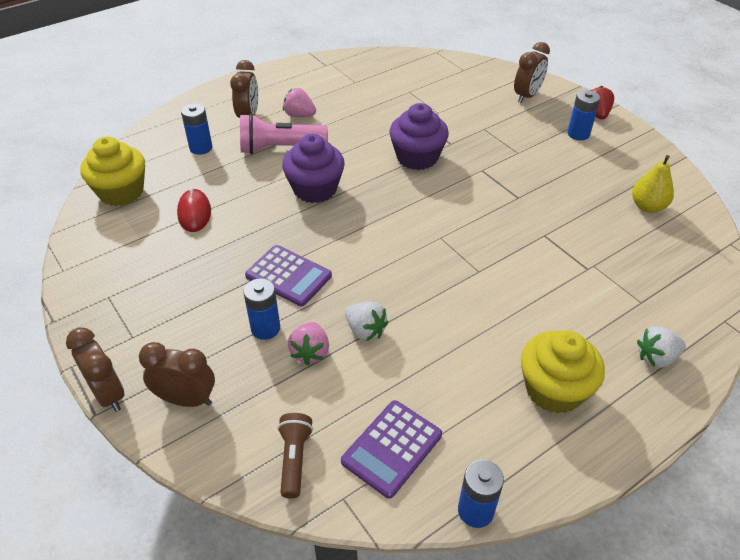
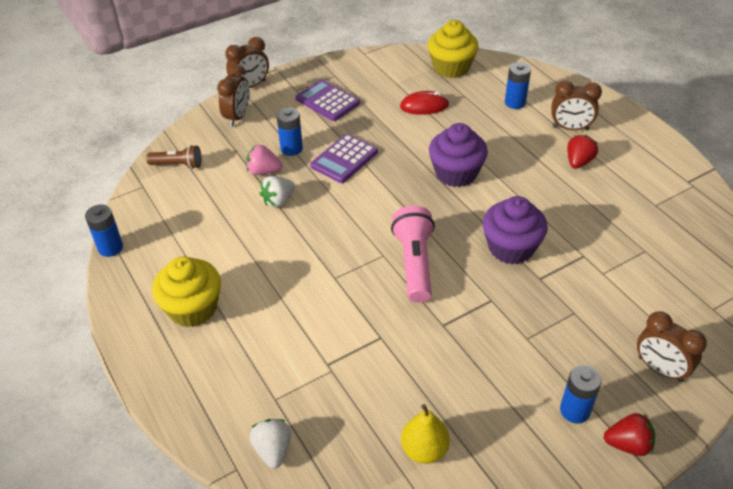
camera: 95 degrees right, 0 degrees up
pink flashlight [240,114,328,154] -> pink flashlight moved to [391,206,435,303]
pink strawberry [283,88,316,117] -> red strawberry [567,135,598,169]
purple calculator [341,400,442,499] -> purple calculator moved to [296,79,360,121]
white strawberry [637,326,686,368] -> white strawberry moved to [249,419,291,469]

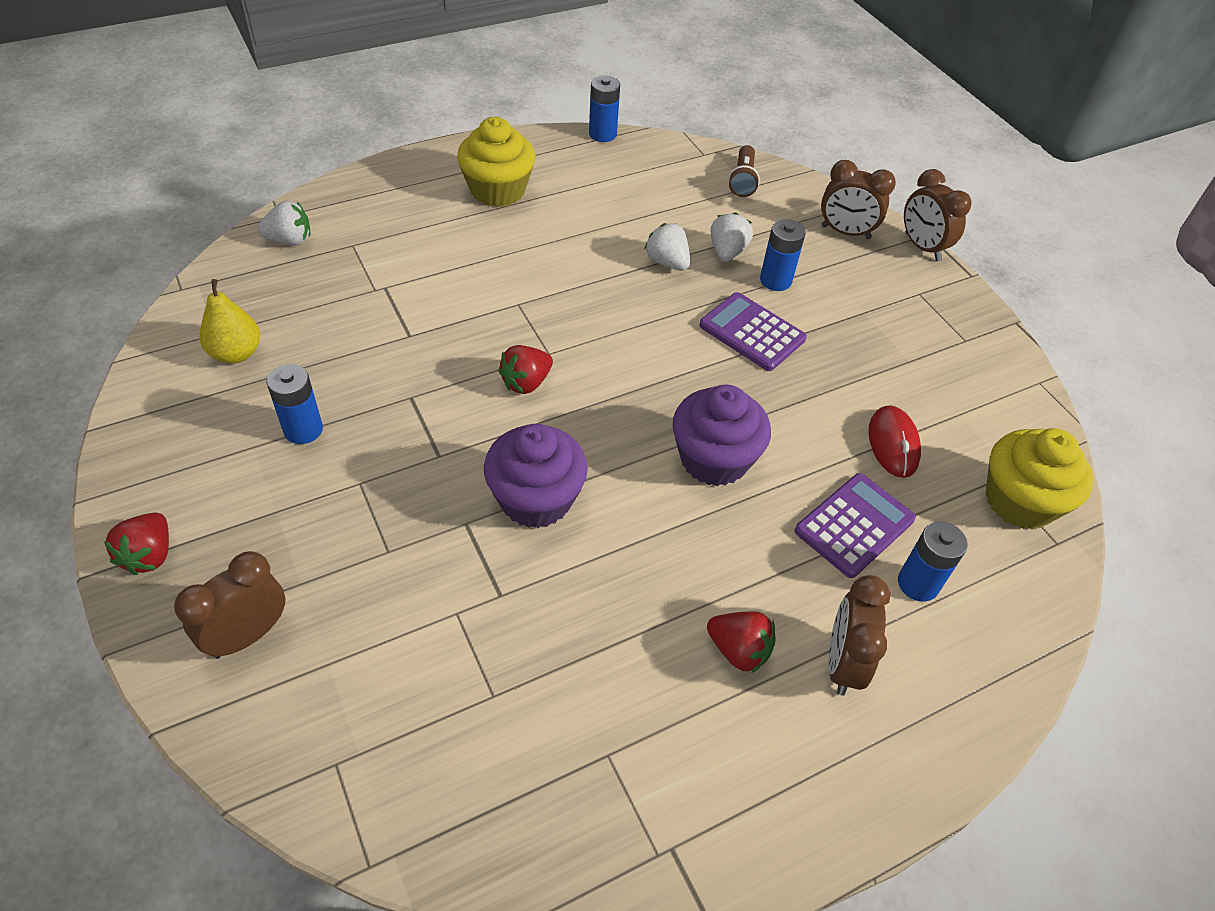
camera: 90 degrees right, 5 degrees up
pink strawberry [246,145,282,175] -> white strawberry [710,212,753,262]
purple calculator [296,79,360,121] -> purple calculator moved to [795,473,916,578]
pink flashlight [391,206,435,303] -> red strawberry [498,345,553,394]
blue battery [560,365,602,423] -> blue battery moved to [267,364,323,444]

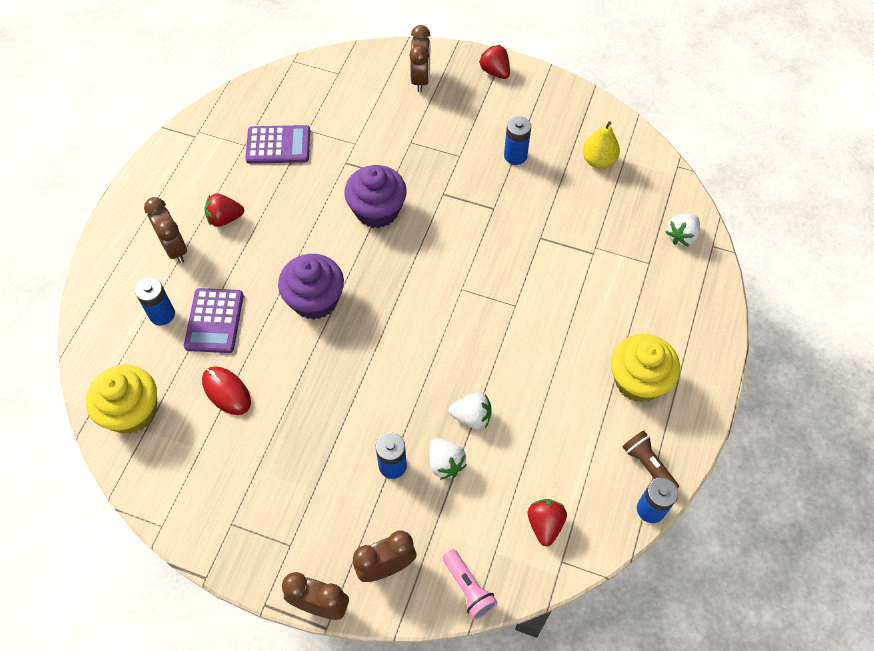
camera: 140 degrees right, 10 degrees up
red strawberry [498,345,553,394] -> red strawberry moved to [528,499,567,547]
purple calculator [699,292,807,371] -> purple calculator moved to [246,125,310,164]
brown flashlight [728,145,760,197] -> brown flashlight moved to [622,431,679,488]
none -> pink flashlight [442,549,498,620]

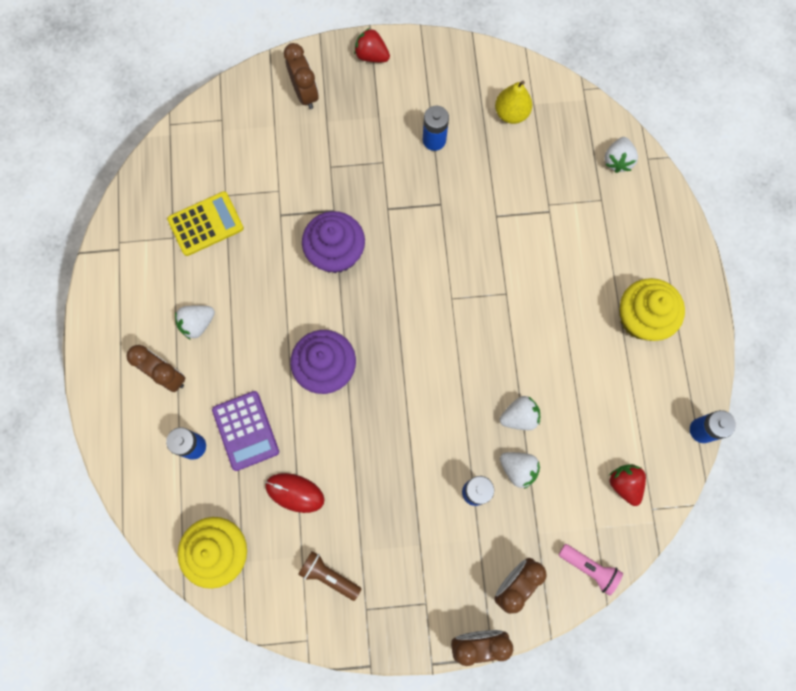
camera: 25 degrees left, 15 degrees up
red strawberry [204,193,244,227] -> white strawberry [175,305,215,340]
purple calculator [246,125,310,164] -> yellow calculator [167,191,244,256]
brown flashlight [622,431,679,488] -> brown flashlight moved to [298,551,361,601]

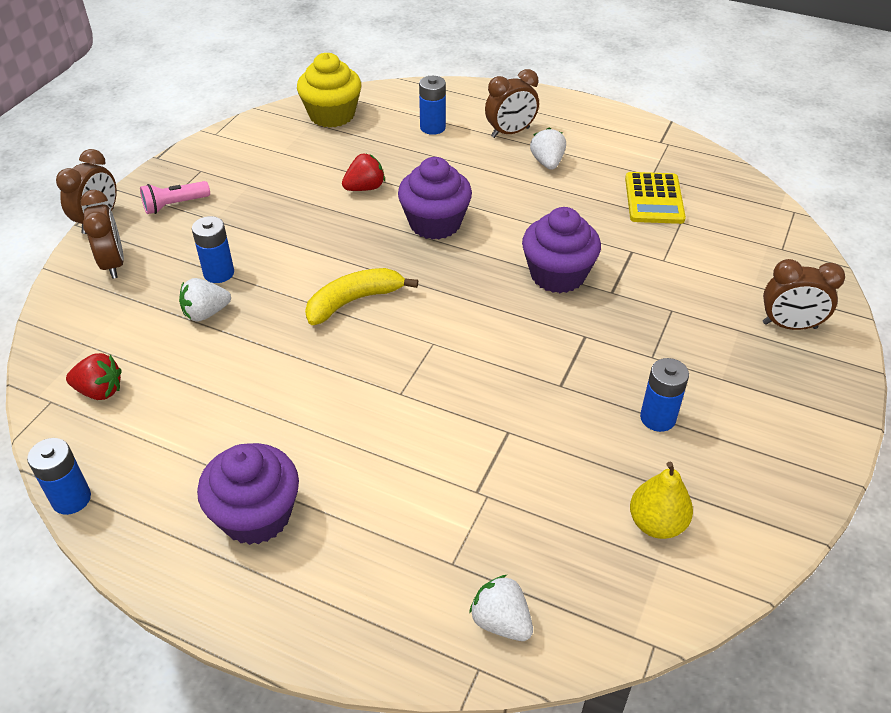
camera: 120 degrees right, 30 degrees down
purple calculator [212,391,279,471] -> none
red mouse [265,473,325,513] -> none
brown flashlight [298,551,361,601] -> none
red strawberry [354,28,390,62] -> red strawberry moved to [342,153,385,191]
white strawberry [500,396,540,430] -> none
pink flashlight [558,544,623,596] -> pink flashlight moved to [140,181,210,214]
yellow cupcake [619,278,685,341] -> purple cupcake [197,443,299,545]
none -> yellow banana [305,268,418,325]

